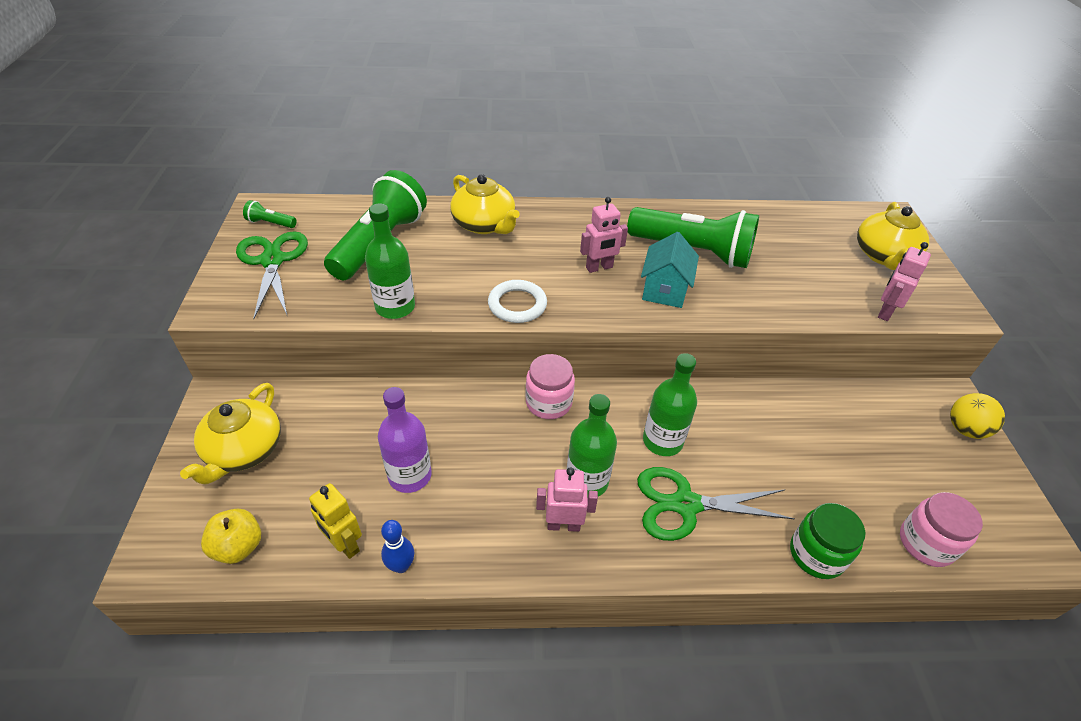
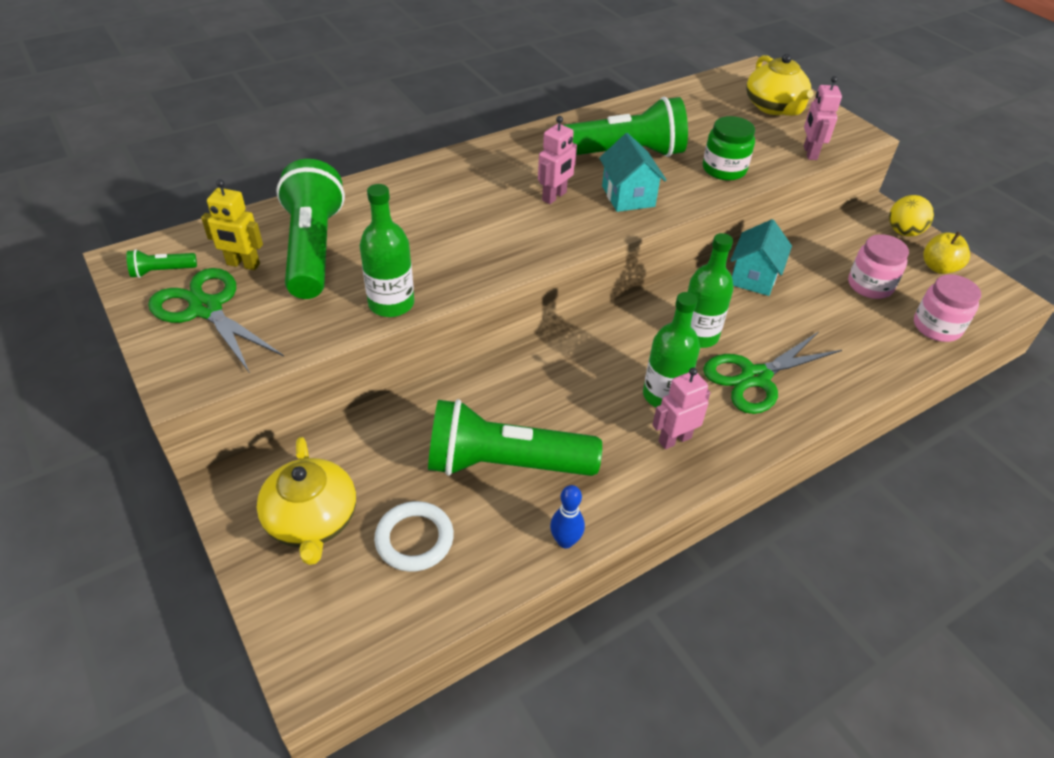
camera: 30 degrees left, 0 degrees up
yellow apple [201,509,261,564] -> yellow apple moved to [923,232,970,274]
yellow robot [309,483,362,559] -> yellow robot moved to [201,179,263,270]
purple bottle [378,387,432,493] -> green flashlight [428,399,602,476]
yellow teapot [450,174,520,234] -> none
white ring [488,280,547,323] -> white ring moved to [374,501,454,572]
pink jar [526,354,575,419] -> pink jar moved to [848,234,909,299]
green jar [790,503,865,579] -> green jar moved to [703,116,755,181]
none -> turquoise house [730,219,792,296]

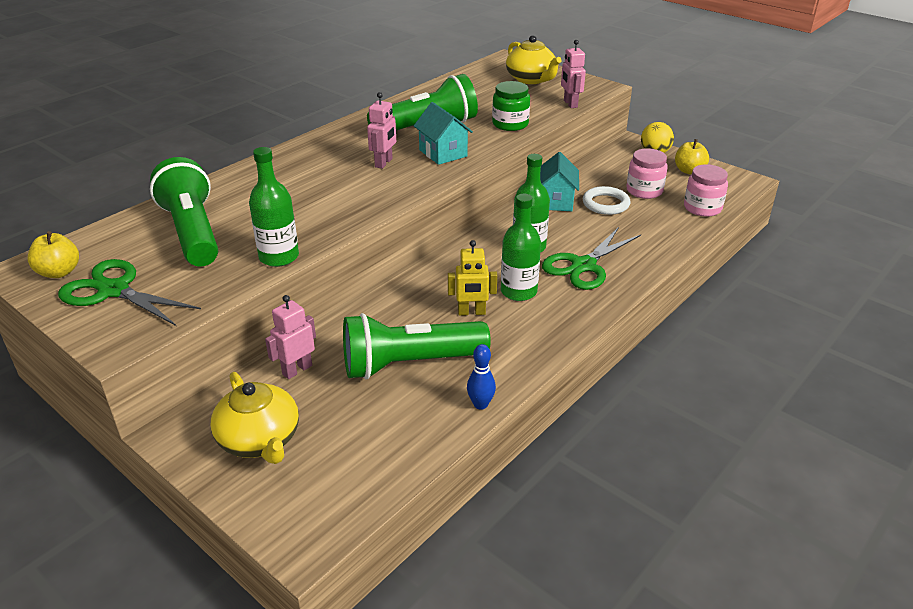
camera: 15 degrees left, 10 degrees down
green flashlight [126,249,197,278] -> yellow apple [27,231,79,278]
yellow robot [201,179,263,270] -> yellow robot moved to [448,240,497,316]
white ring [374,501,454,572] -> white ring moved to [583,186,630,215]
pink robot [652,368,710,449] -> pink robot moved to [265,295,316,379]

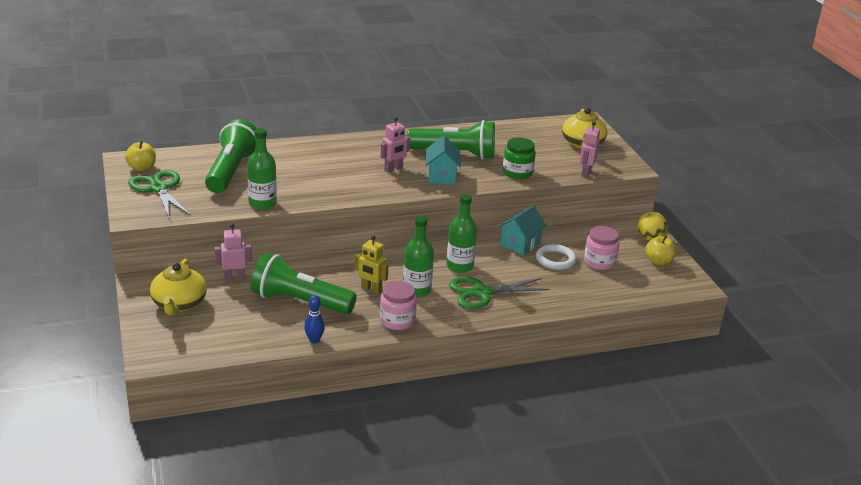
camera: 30 degrees right, 5 degrees down
pink jar [684,164,728,217] -> pink jar moved to [380,281,417,330]

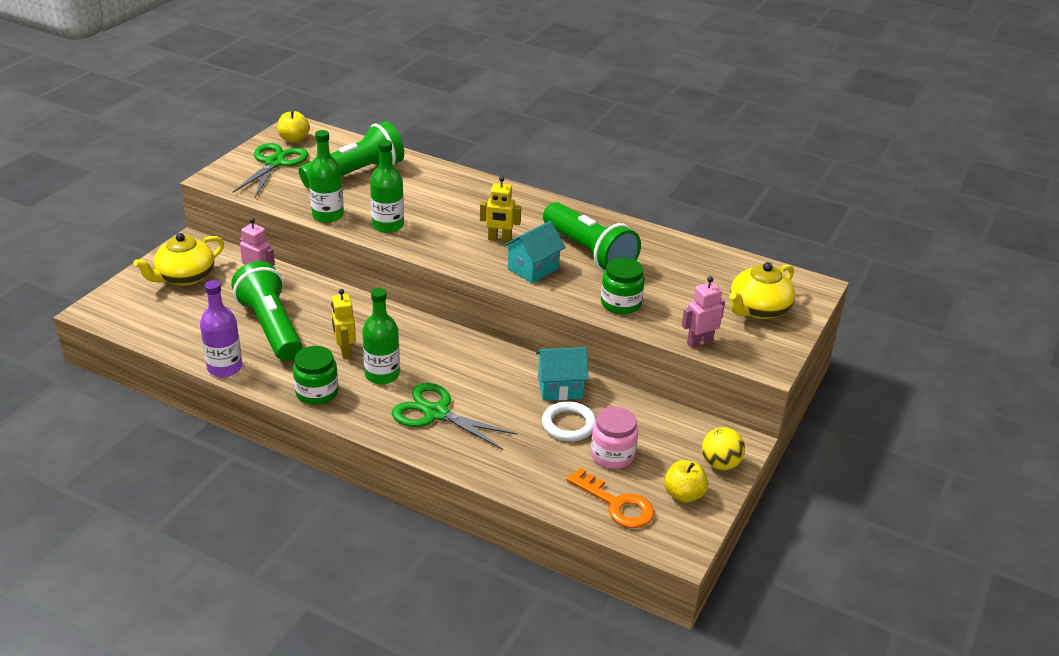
camera: 45 degrees right, 5 degrees up
blue bowling pin [304,295,325,343] -> purple bottle [200,280,243,377]
pink robot [380,117,410,173] -> yellow robot [480,176,521,242]
pink jar [380,281,417,330] -> green jar [293,346,338,405]
green bottle [446,194,477,273] -> green bottle moved to [370,140,404,233]
none -> orange key [566,467,654,528]

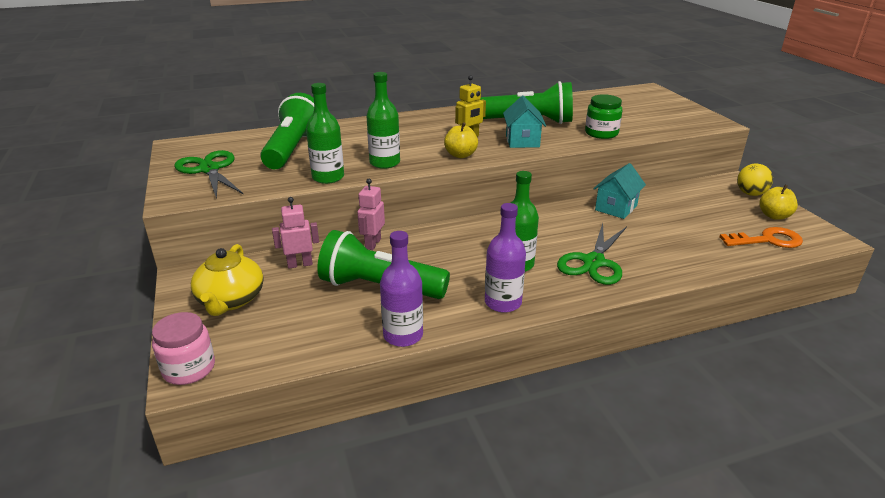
camera: 45 degrees left, 5 degrees down
yellow apple [277,110,310,143] -> yellow apple moved to [444,122,478,158]
green jar [293,346,338,405] -> purple bottle [485,203,526,313]
yellow robot [331,289,356,359] -> none
green scissors [392,383,517,450] -> green scissors turned 45 degrees counterclockwise [557,223,627,285]
white ring [542,401,596,441] -> none
pink jar [591,407,638,469] -> pink jar moved to [152,312,215,385]
pink robot [682,276,725,348] -> pink robot moved to [357,179,385,250]
yellow teapot [729,262,795,319] -> none

